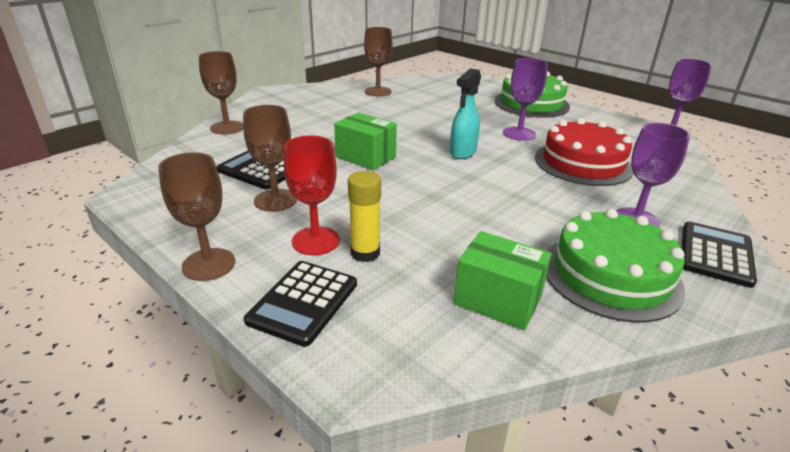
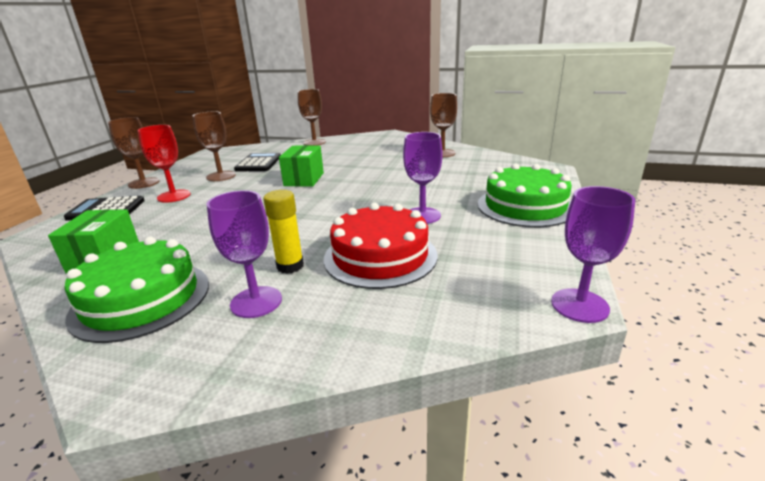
camera: 65 degrees right, 5 degrees down
yellow glue stick [348,171,381,262] -> yellow glue stick moved to [263,190,304,274]
turquoise spray bottle [450,68,481,159] -> none
black calculator [682,221,757,288] -> none

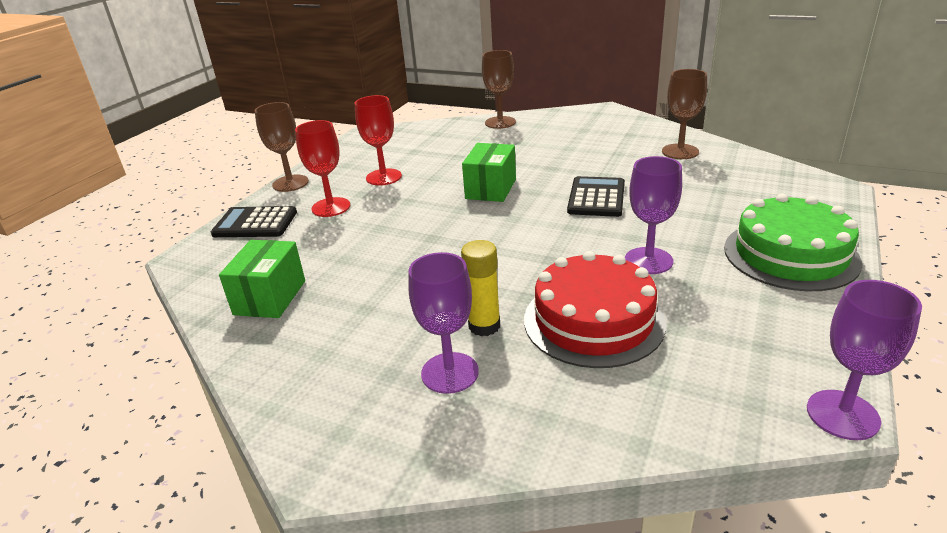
camera: 10 degrees right, 5 degrees up
green cake [64,237,209,343] -> none
brown goblet [193,111,236,181] -> red goblet [355,95,402,186]
black calculator [234,153,281,172] -> black calculator moved to [567,176,625,217]

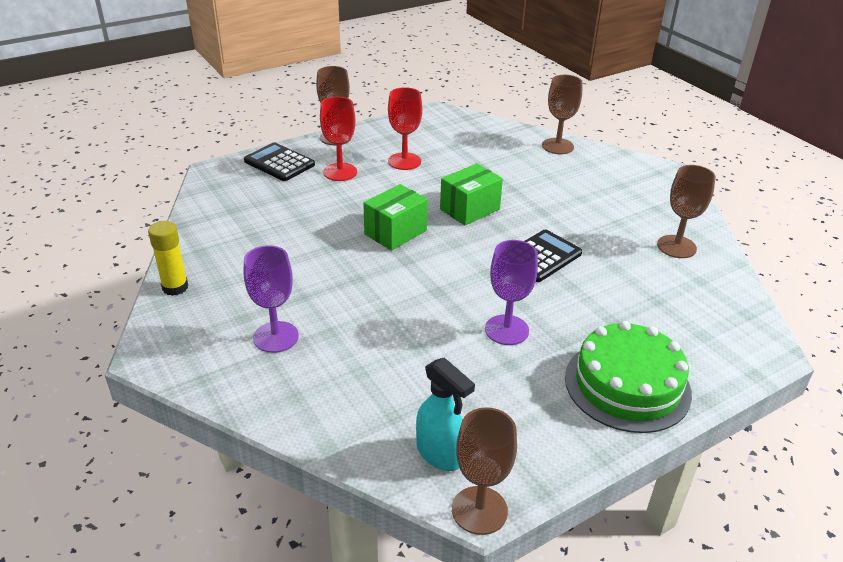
camera: 30 degrees right, 5 degrees up
green box [219,240,305,318] -> green box moved to [363,184,428,251]
yellow glue stick [461,240,500,336] -> yellow glue stick moved to [148,221,188,296]
red cake [524,251,666,368] -> none
purple goblet [807,280,922,440] -> brown goblet [452,407,517,535]
none -> turquoise spray bottle [416,357,475,471]

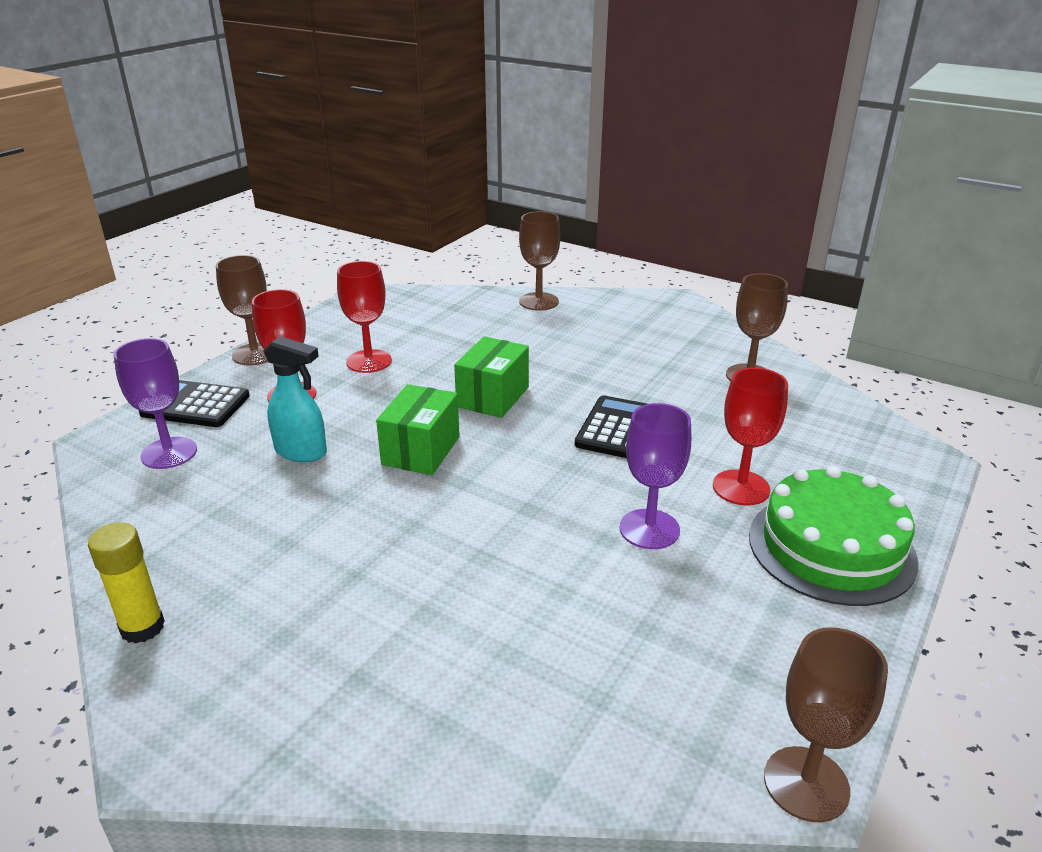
camera: 25 degrees left, 5 degrees down
purple goblet [244,245,299,353] -> purple goblet moved to [114,338,197,469]
turquoise spray bottle [416,357,475,471] -> turquoise spray bottle moved to [263,336,327,462]
none -> red goblet [713,368,788,506]

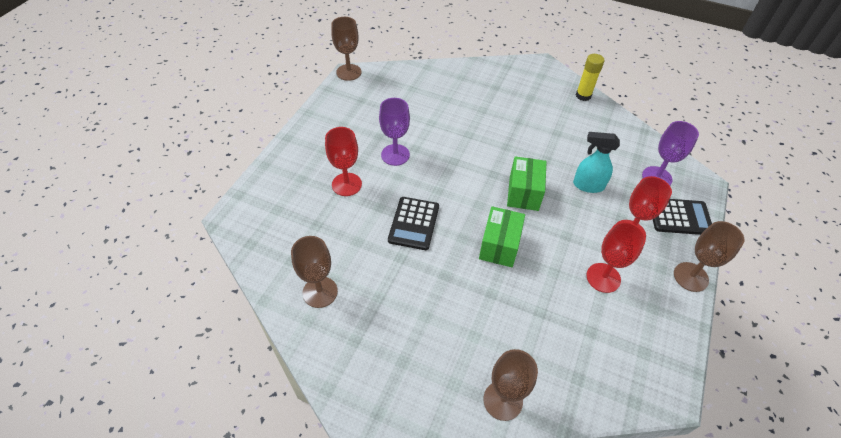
camera: 170 degrees right, 20 degrees up
green cake [749,466,918,606] -> none

